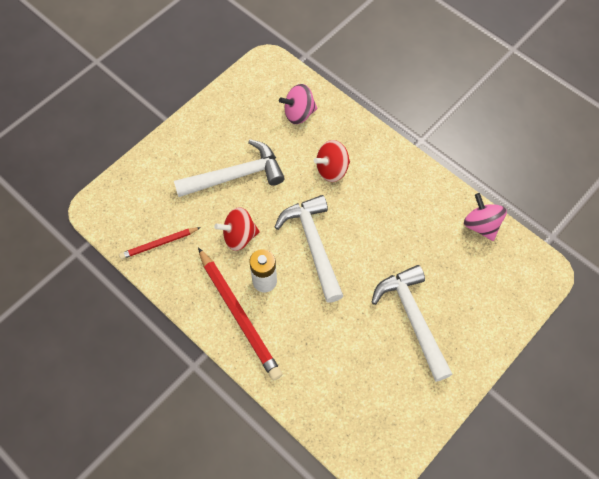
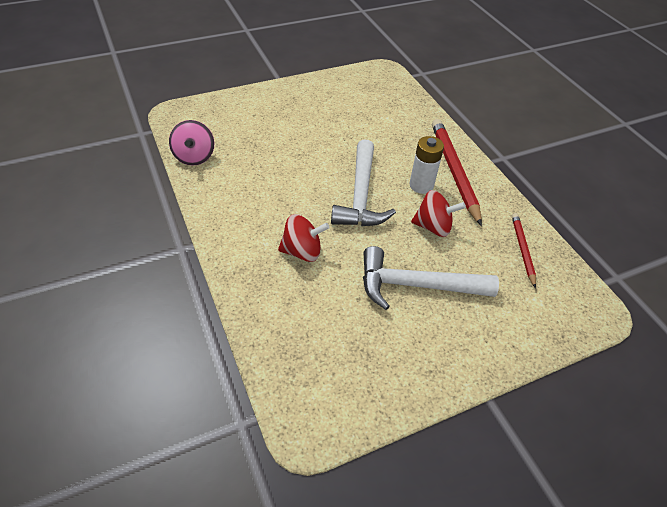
camera: 160 degrees left, 15 degrees down
red pencil [119,227,201,259] -> red pencil turned 90 degrees counterclockwise [512,213,536,288]
pink spinning top [279,84,318,124] -> none
white hammer [371,265,452,382] -> none

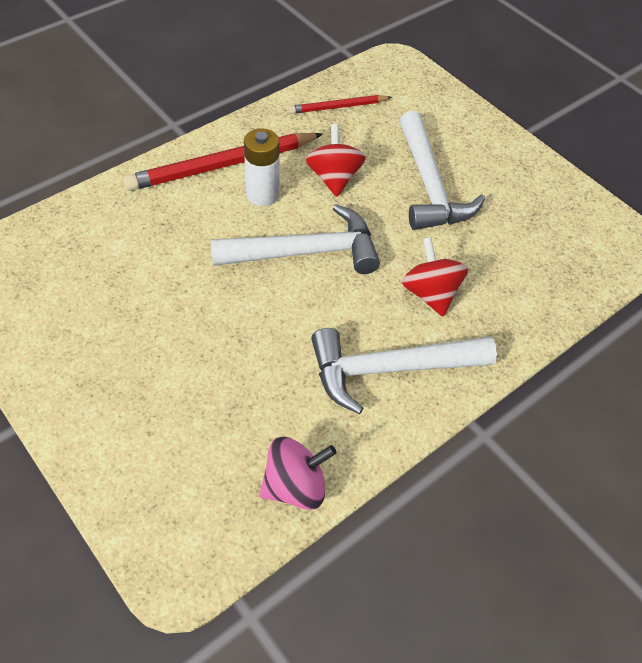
camera: 105 degrees left, 5 degrees up
none -> white hammer [311,328,497,414]

